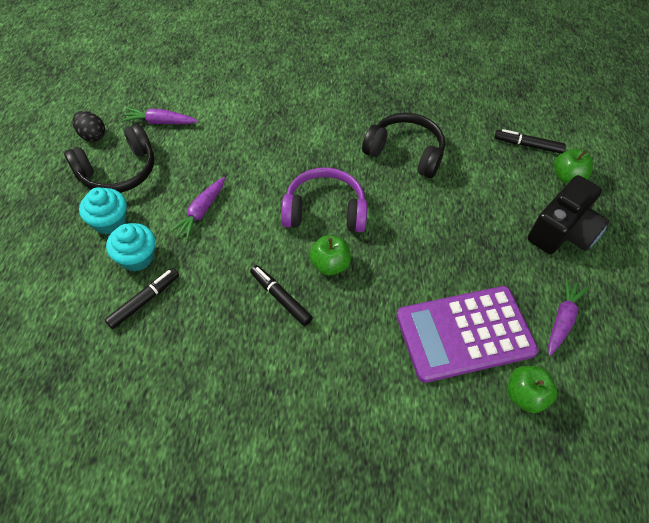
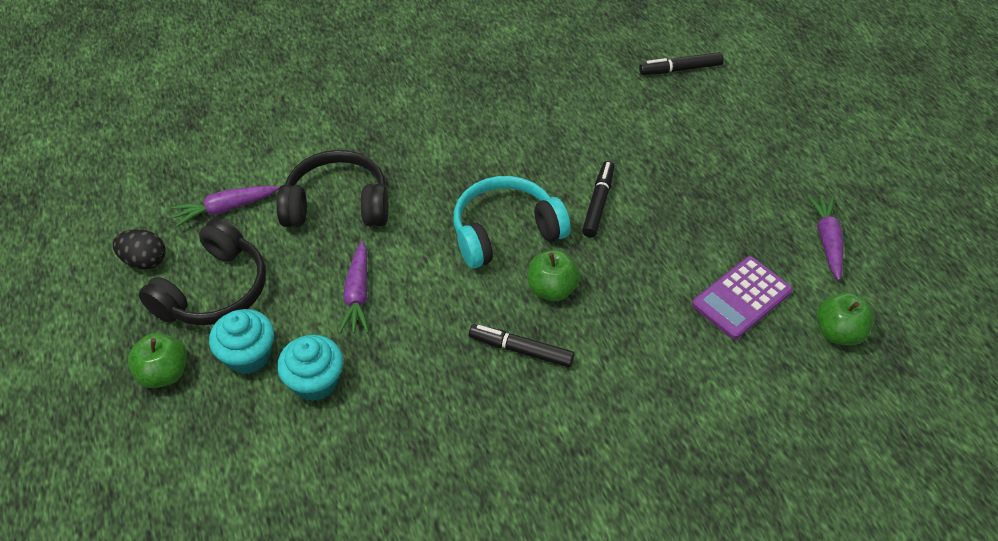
camera: 25 degrees left, 5 degrees down
black marker [105,268,179,329] -> black marker moved to [582,161,614,238]
purple headphones [281,168,367,232] -> turquoise headphones [453,176,571,269]
black headphones [362,113,445,178] -> black headphones moved to [276,150,388,227]
purple calculator [396,286,539,383] -> purple calculator [692,256,793,339], size x0.60
black camera [528,175,609,254] -> none
green apple [554,149,593,184] -> green apple moved to [128,333,187,388]

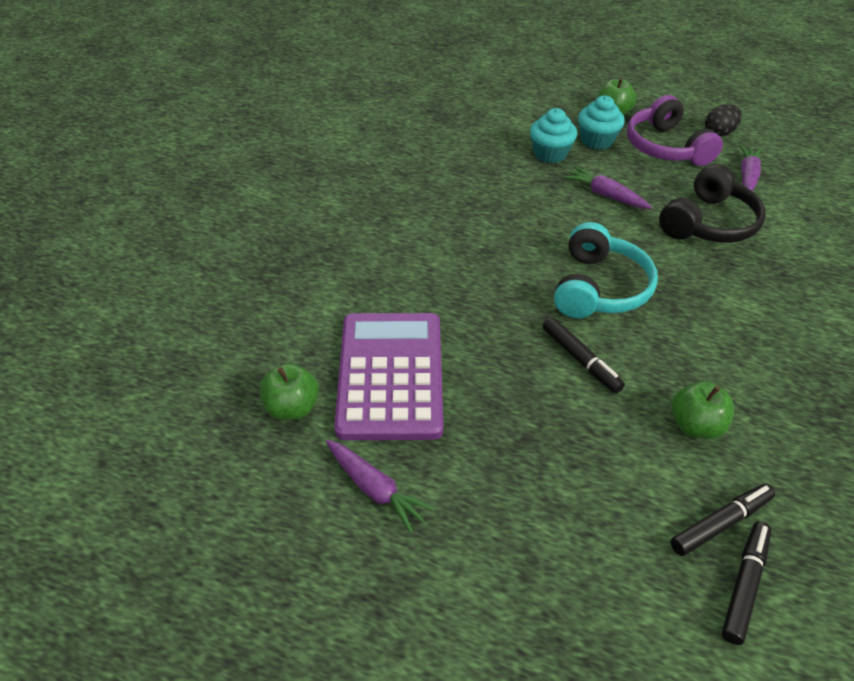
camera: 130 degrees right, 5 degrees down
black headphones [139,218,266,326] -> purple headphones [627,95,723,166]
black marker [469,324,575,367] -> black marker moved to [671,484,775,556]
green apple [528,250,580,301] -> green apple moved to [671,381,734,439]
purple calculator [692,256,793,339] -> purple calculator [334,313,443,440], size x1.66

